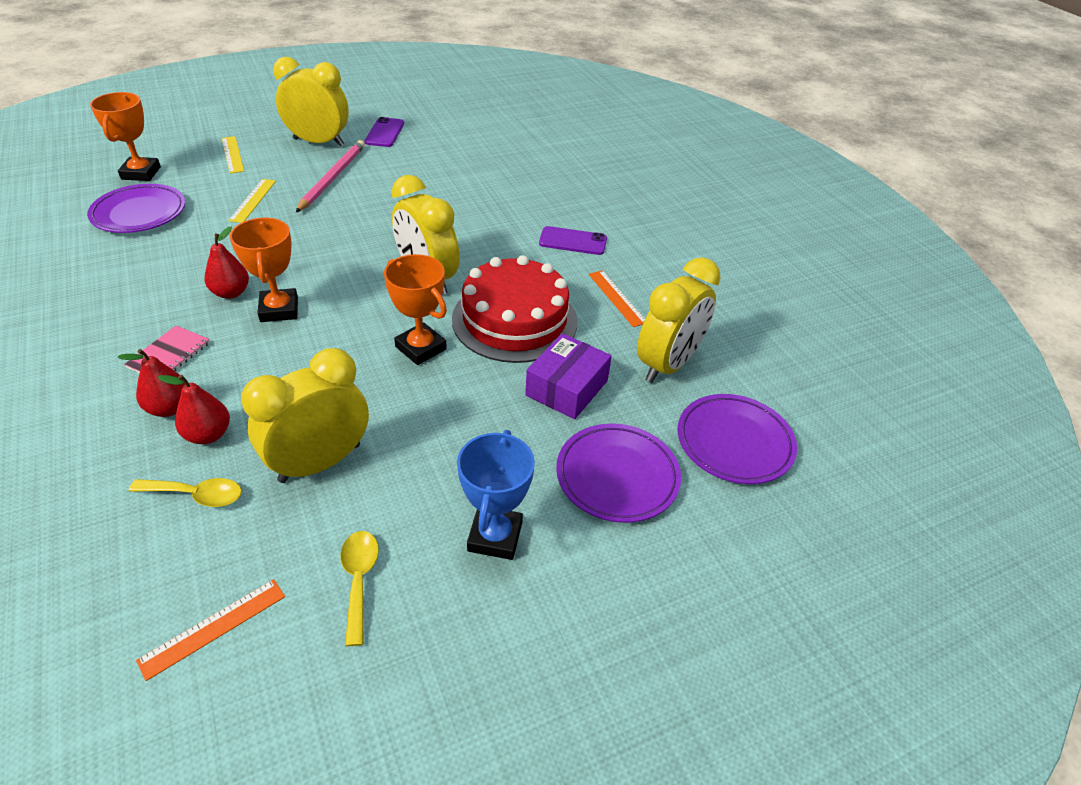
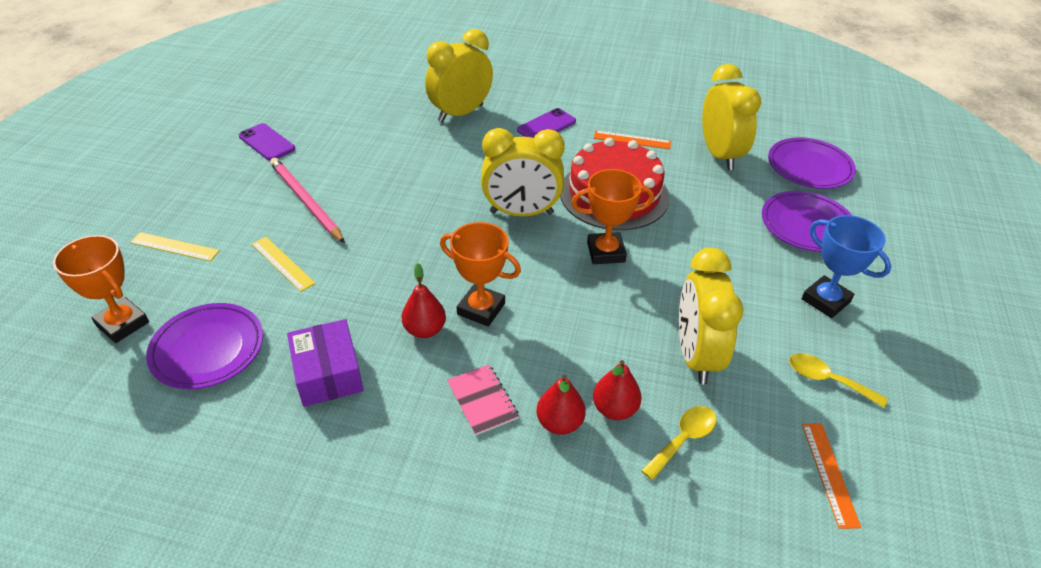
camera: 50 degrees left, 0 degrees up
yellow clock [273,57,349,146] -> yellow clock moved to [425,29,493,122]
purple box [525,333,612,419] -> purple box moved to [287,319,363,407]

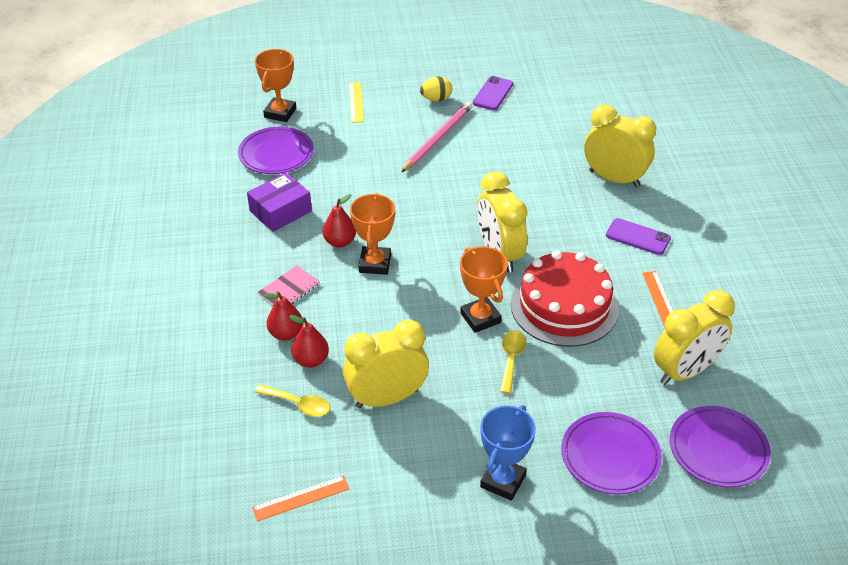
camera: 70 degrees right, 0 degrees up
yellow ruler [252,237,316,292] -> none
yellow spoon [789,353,888,408] -> yellow spoon moved to [500,330,526,394]
none -> yellow egg [420,76,452,102]

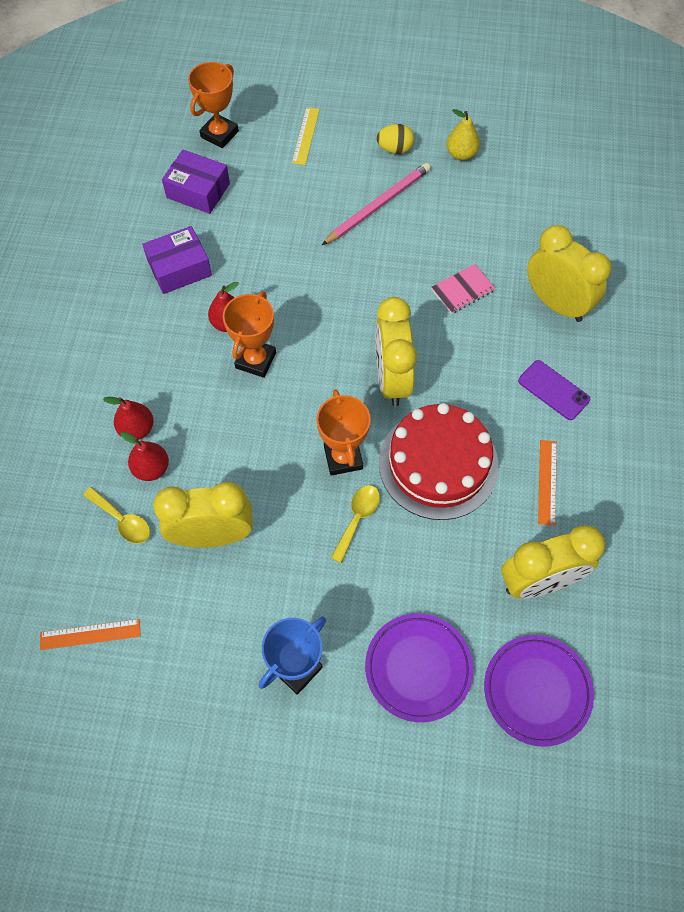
camera: 15 degrees right, 20 degrees up
purple plate [238,127,314,174] -> purple box [162,149,230,214]
pink notebook [258,265,320,306] -> pink notebook moved to [431,264,496,314]
purple phone [473,76,513,110] -> yellow pear [446,109,480,161]

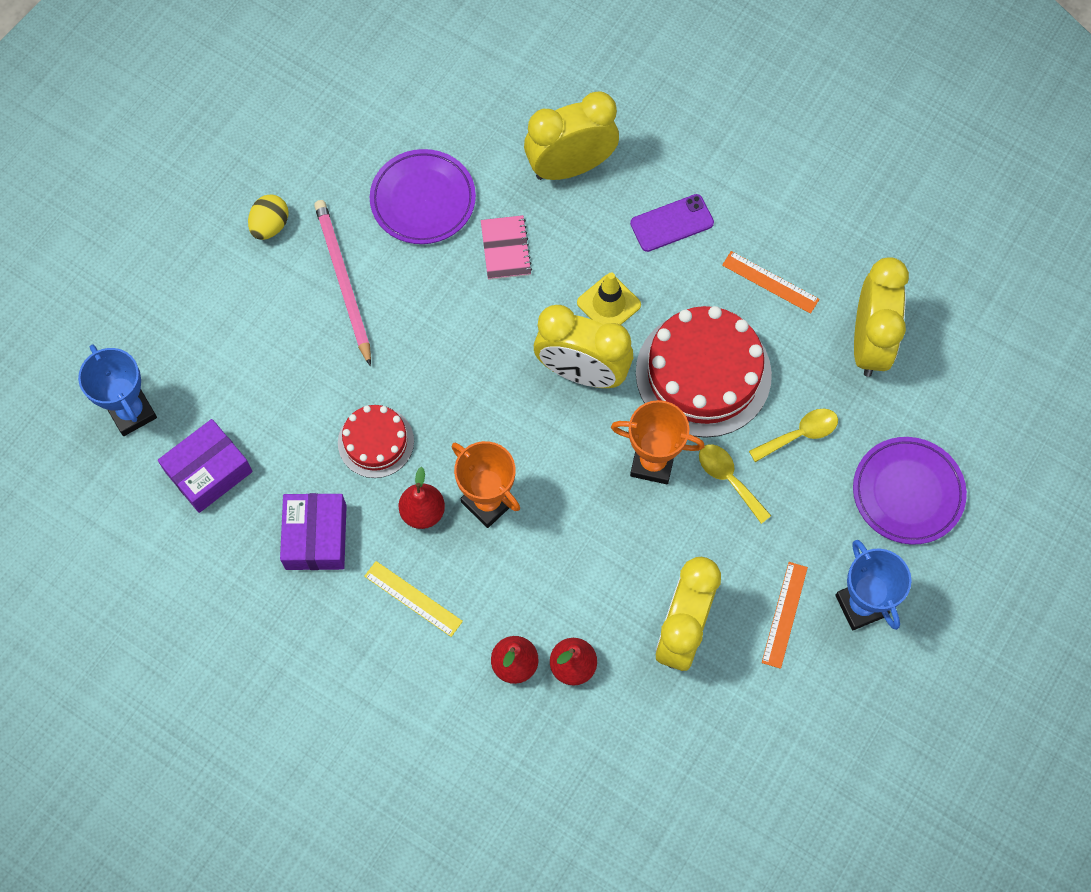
camera: 65 degrees left, 5 degrees up
orange ruler [40,619,141,650] -> orange ruler moved to [762,562,808,669]
yellow spoon [83,487,150,544] -> yellow spoon moved to [749,409,838,462]
orange trophy [188,62,239,148] -> blue trophy [78,345,157,436]
yellow ruler [292,107,320,165] -> yellow ruler moved to [364,561,463,637]
yellow pear [446,109,480,161] -> none
purple plate [484,635,594,747] -> purple plate moved to [370,149,476,244]
none -> red cake [338,405,414,478]
none -> yellow traffic cone [577,272,641,325]

